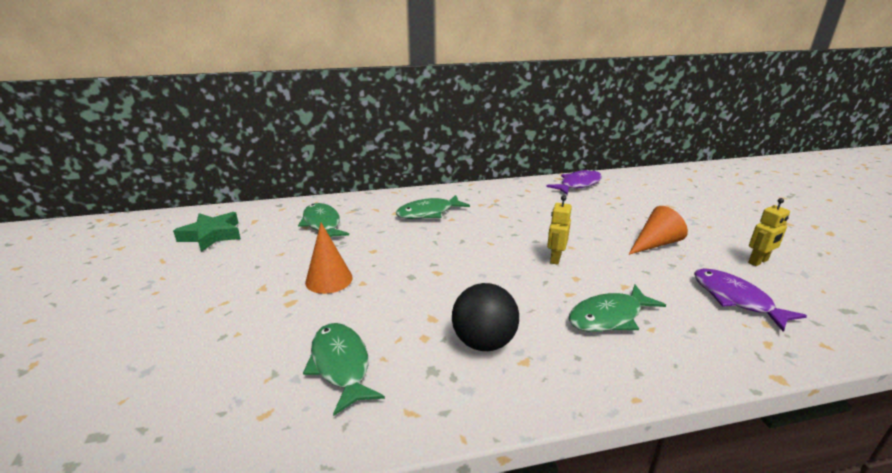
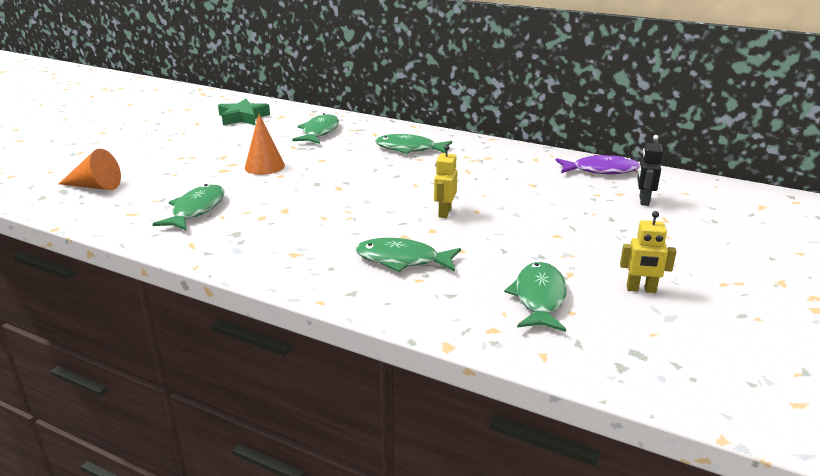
camera: 40 degrees right, 0 degrees up
black ball [452,283,519,351] -> none
yellow robot [547,196,572,265] -> yellow robot turned 45 degrees counterclockwise [434,145,458,218]
orange cone [628,206,688,255] -> orange cone moved to [59,149,121,190]
purple fish [694,268,807,332] -> green fish [504,262,567,332]
none -> black robot [637,135,663,206]

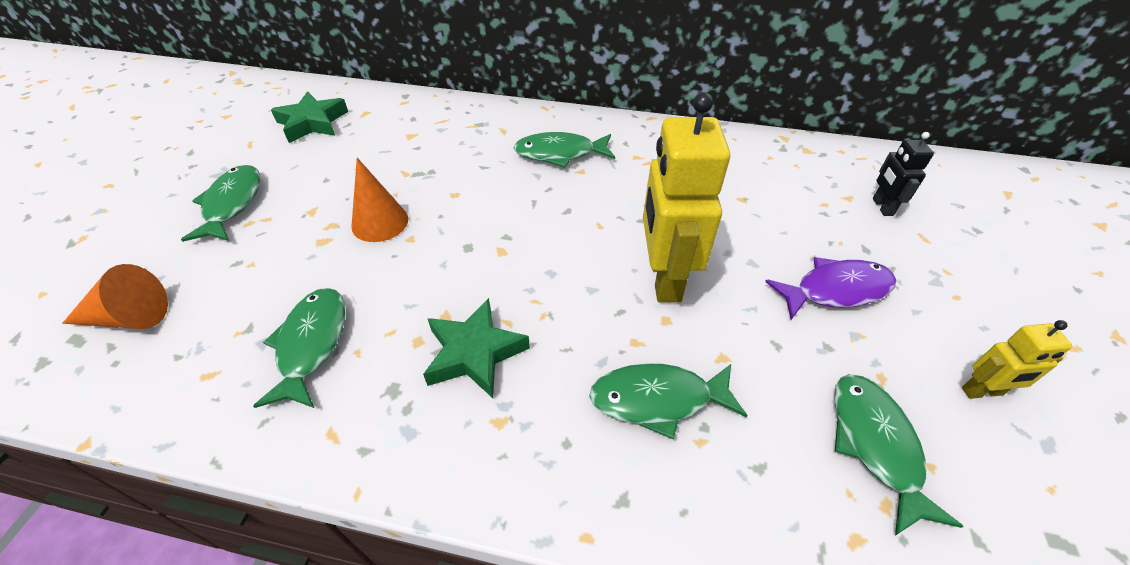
camera: 15 degrees left, 20 degrees up
green fish [292,113,339,144] -> green fish moved to [181,165,261,242]
yellow robot [434,145,458,218] -> yellow robot [643,92,730,302], size x2.05
purple fish [555,155,640,174] -> purple fish moved to [765,257,896,320]
none -> green star [423,298,530,398]

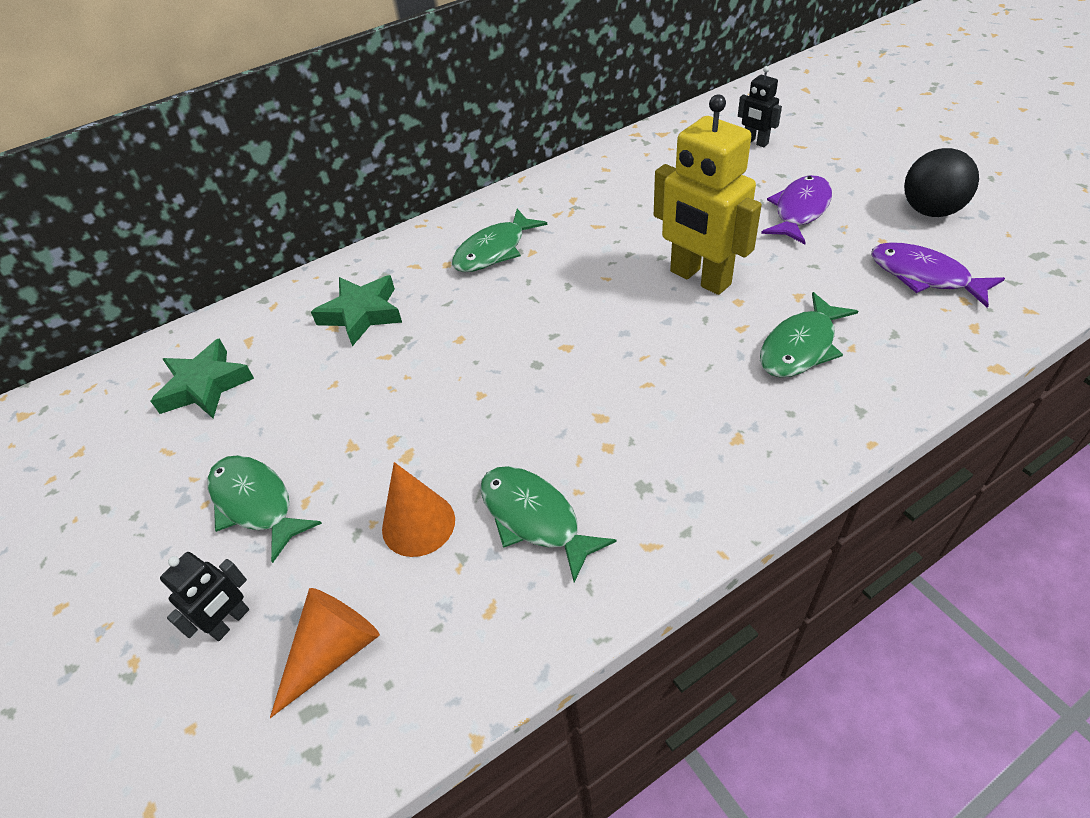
camera: 40 degrees left, 0 degrees up
orange cone [351,158,408,242] -> orange cone moved to [382,462,455,557]
green star [423,298,530,398] -> green star moved to [311,275,402,346]
green fish [834,374,964,536] -> purple fish [871,242,1005,308]
yellow robot [962,320,1072,399] -> black ball [904,148,979,217]
none -> black robot [160,552,249,641]

